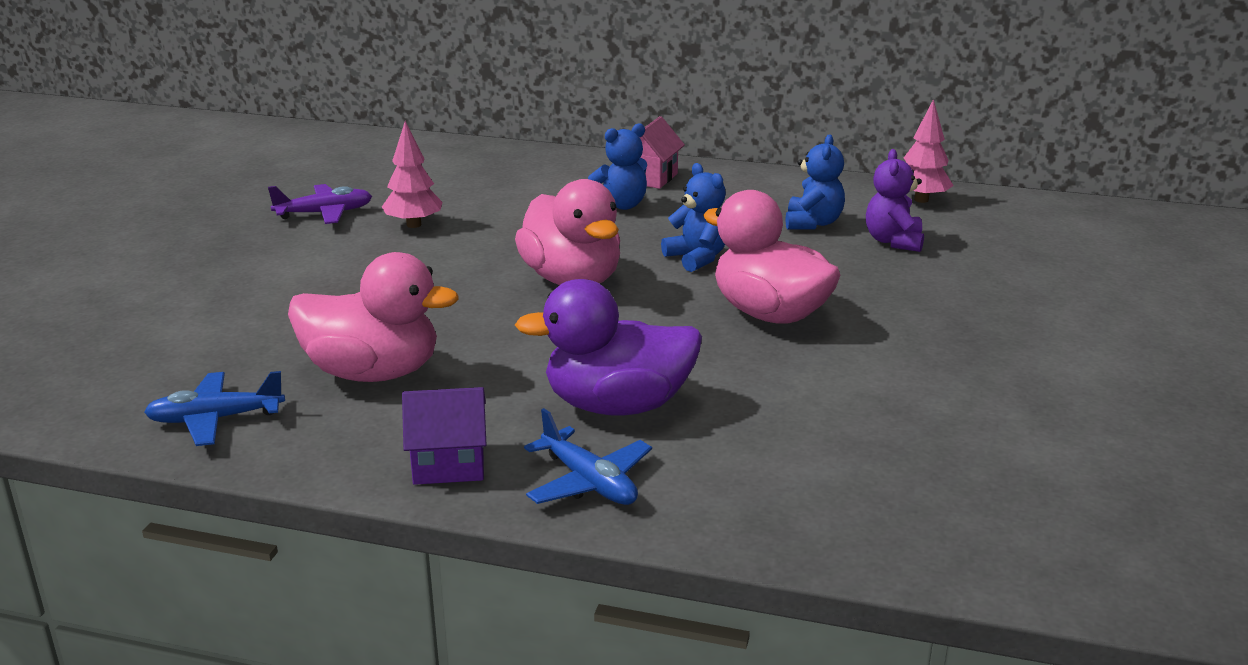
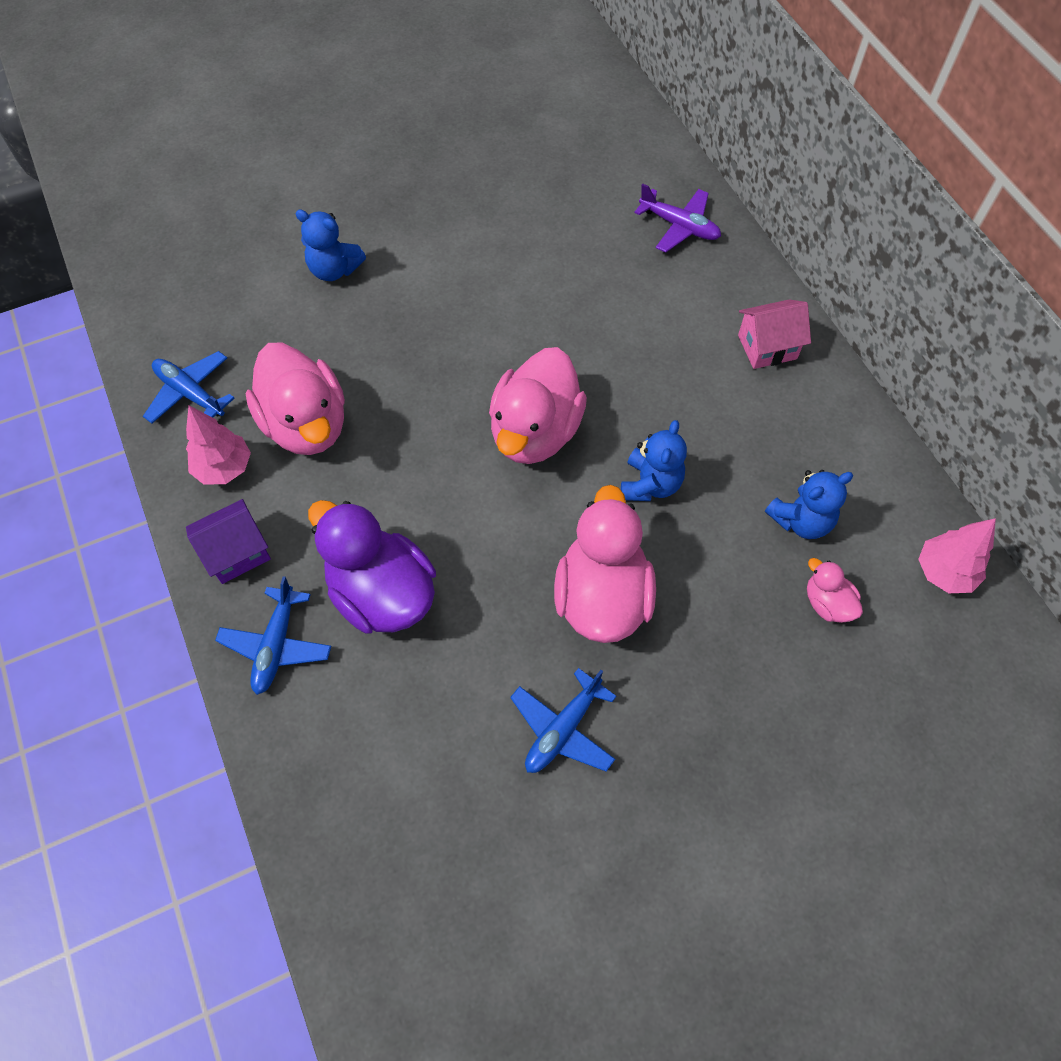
camera: 50 degrees right, 35 degrees up
purple plane [268,184,372,224] -> purple plane moved to [634,184,721,253]
pink tree [382,121,443,228] -> pink tree moved to [186,406,251,485]
purple house [402,387,486,485] -> purple house turned 75 degrees counterclockwise [186,499,271,584]
blue teddy bear [588,123,647,210] -> blue teddy bear moved to [295,210,366,281]
purple teddy bear [866,149,924,252] -> pink duck [807,558,863,623]
none -> blue plane [510,668,617,773]

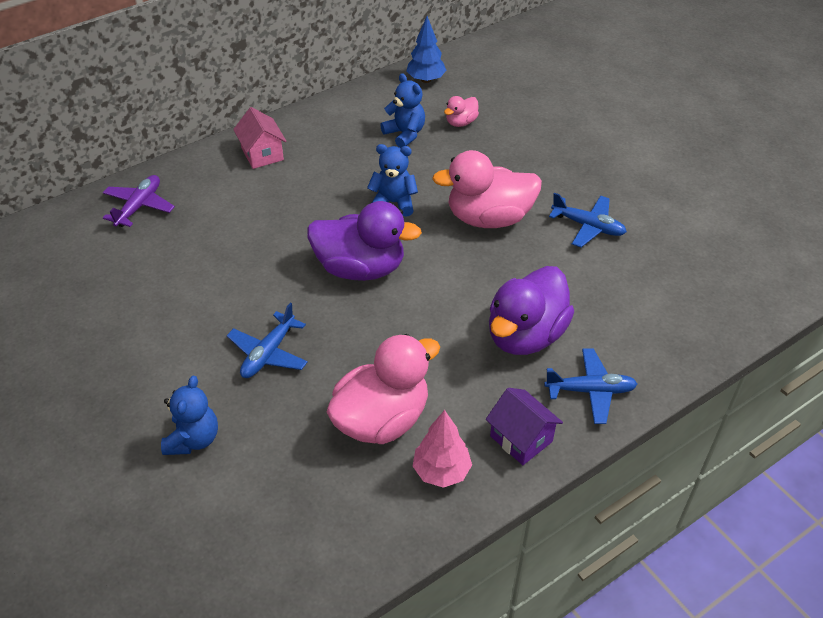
camera: 100 degrees left, 15 degrees down
blue plane [143,351,235,423] -> blue plane moved to [227,303,308,378]
pink duck [489,347,587,464] -> purple duck [307,201,422,281]
pink tree [918,518,996,593] -> blue tree [407,16,447,83]

